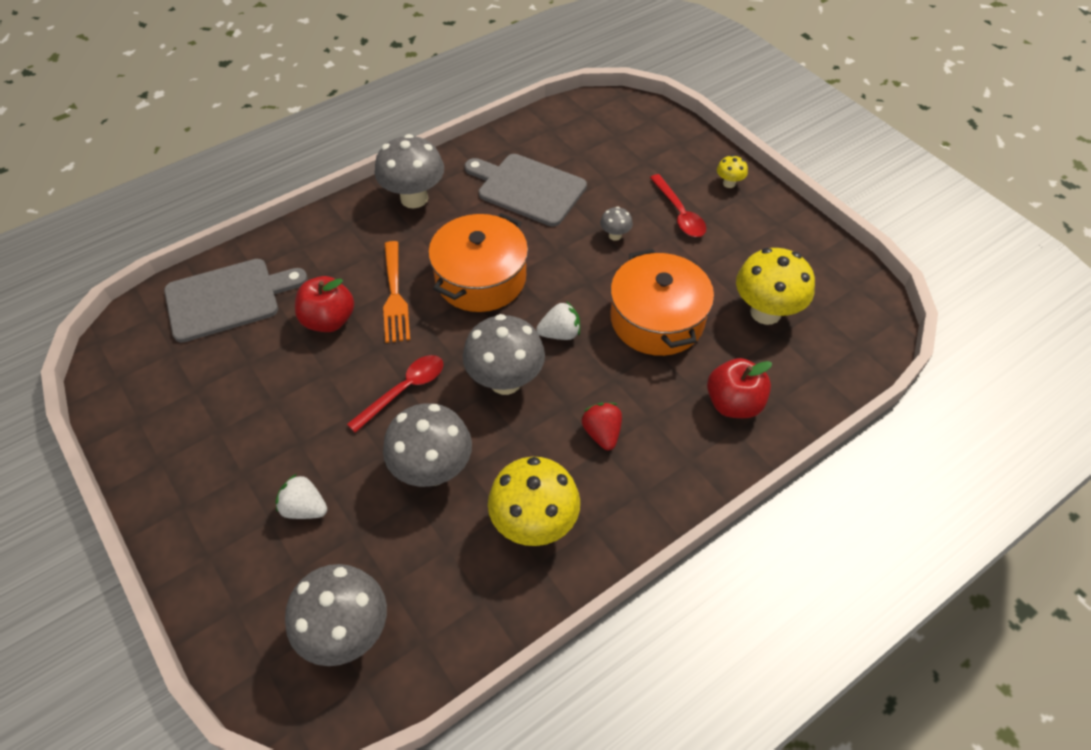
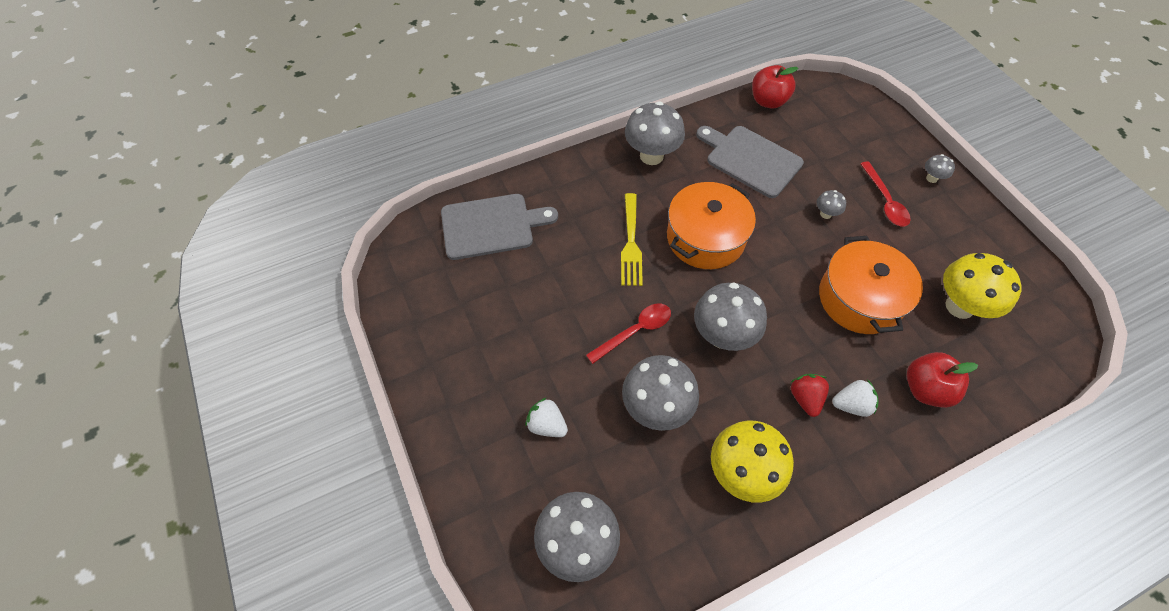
camera: 10 degrees right, 5 degrees up
red apple [295,276,354,332] -> red apple moved to [752,65,798,108]
orange fork [383,241,410,343] -> yellow fork [621,193,643,286]
white strawberry [536,301,580,340] -> white strawberry moved to [832,379,878,417]
yellow mushroom [717,155,748,188] -> grey mushroom [925,154,955,183]

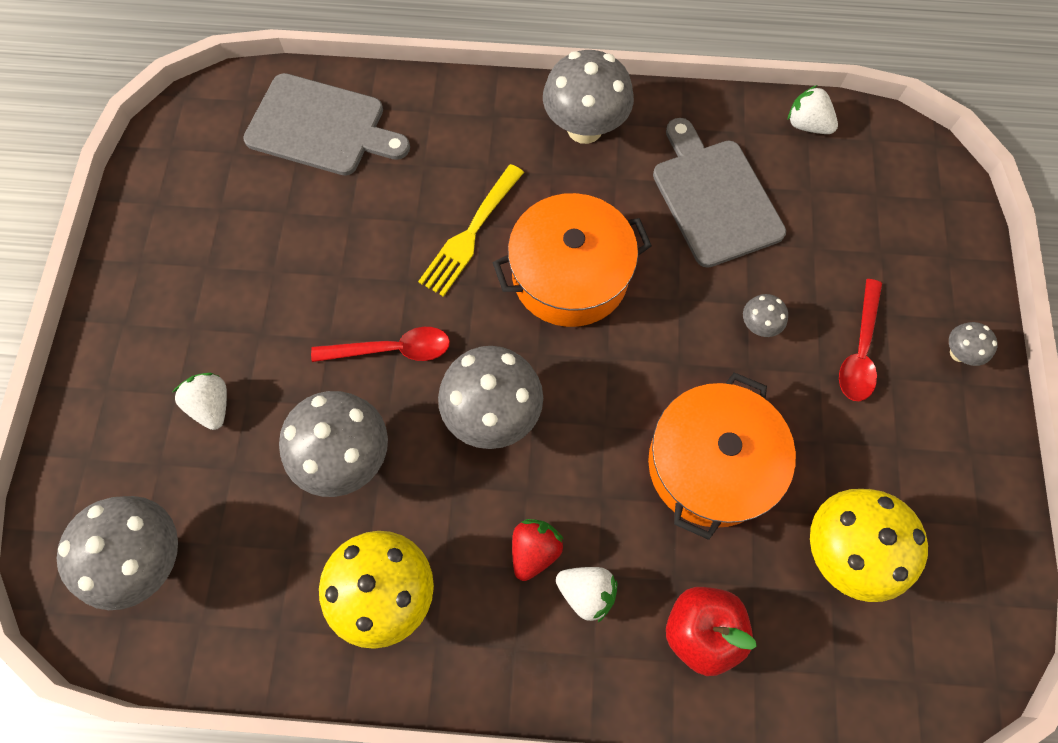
camera: 30 degrees right, 10 degrees up
red apple [752,65,798,108] -> white strawberry [787,85,838,134]

